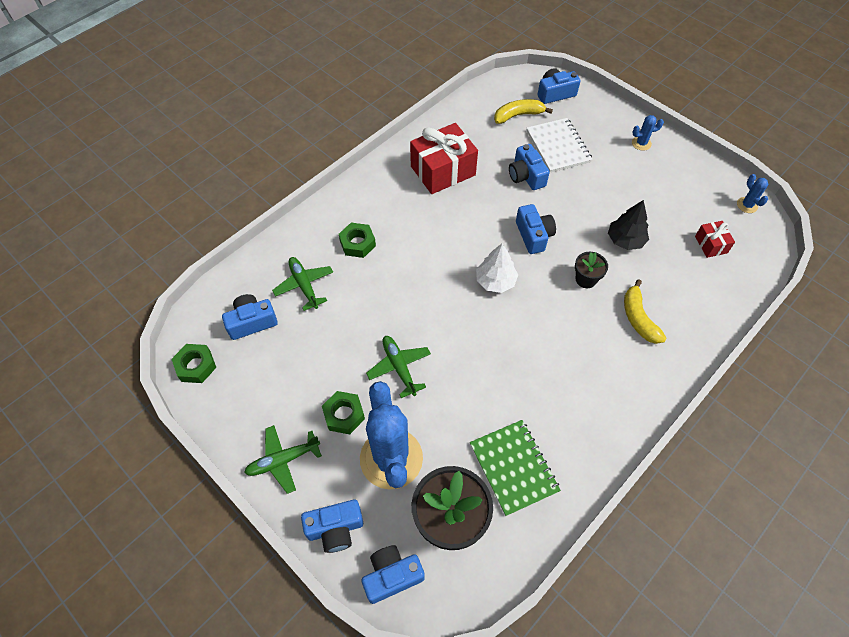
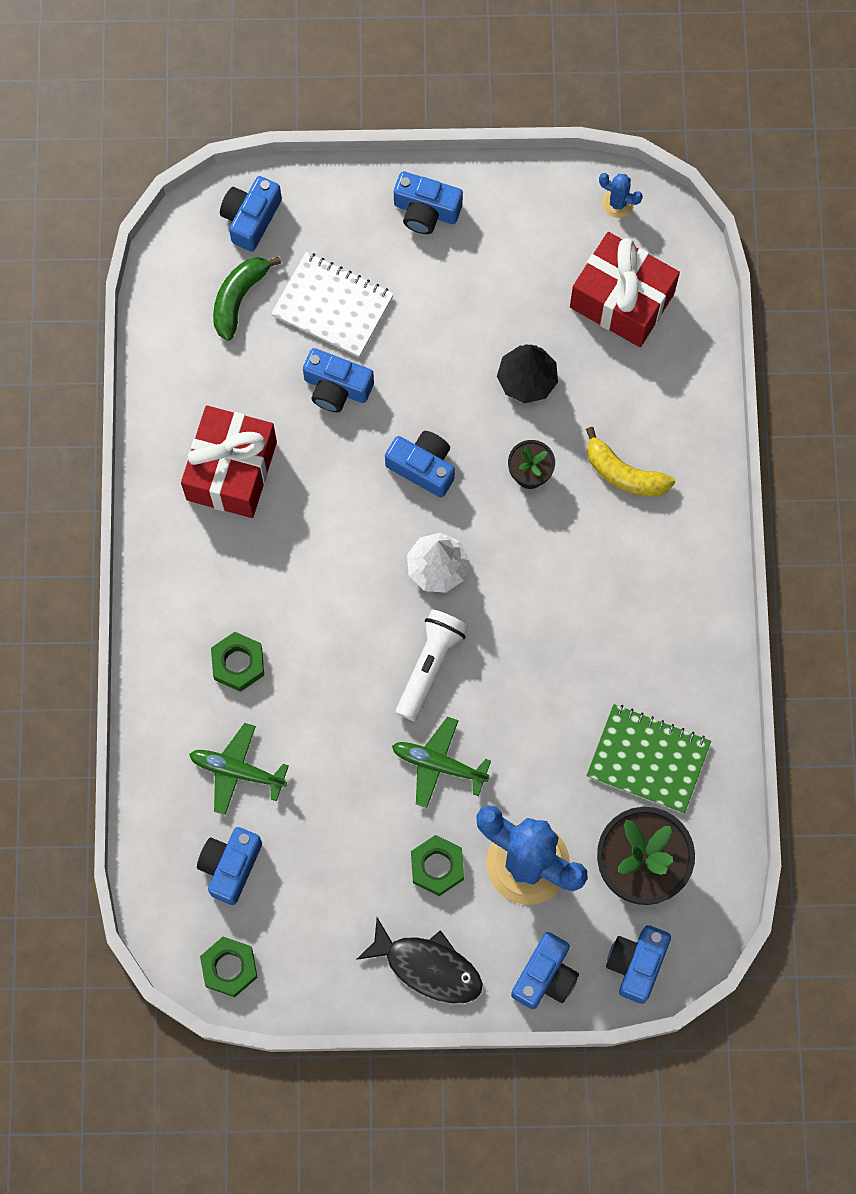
camera: 45 degrees left, 15 degrees up
green plane [244,425,322,494] -> black fish [356,917,483,1004]
yellow banana [494,99,553,124] -> green banana [213,257,281,341]
blue cactus [632,115,664,151] -> blue camera [394,171,463,234]
red gift [695,221,735,258] -> red gift [570,232,680,347], size x2.01
none -> white flashlight [396,609,469,721]

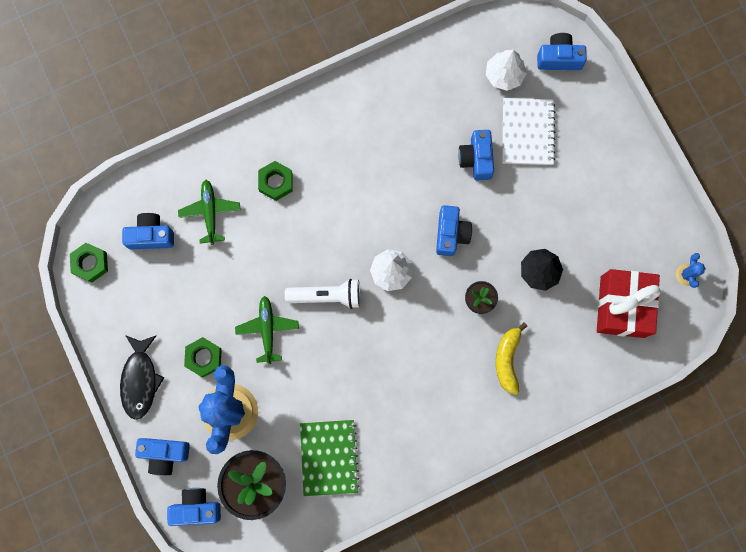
camera: 65 degrees right, 5 degrees up
red gift [181,405,277,518] -> none
green banana [213,257,281,341] -> white tree [486,50,527,91]
blue camera [394,171,463,234] -> none

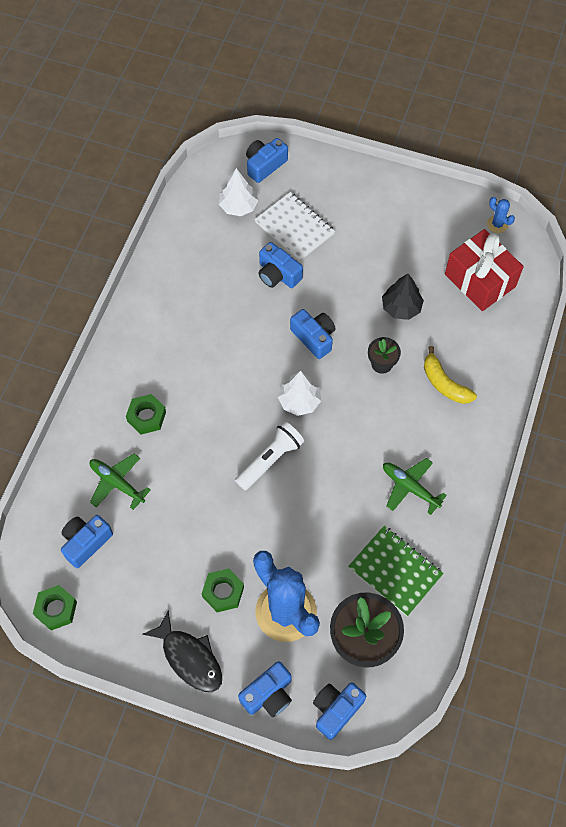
camera: 45 degrees left, 15 degrees down
green plane [235,296,299,364] -> green plane moved to [383,458,447,515]

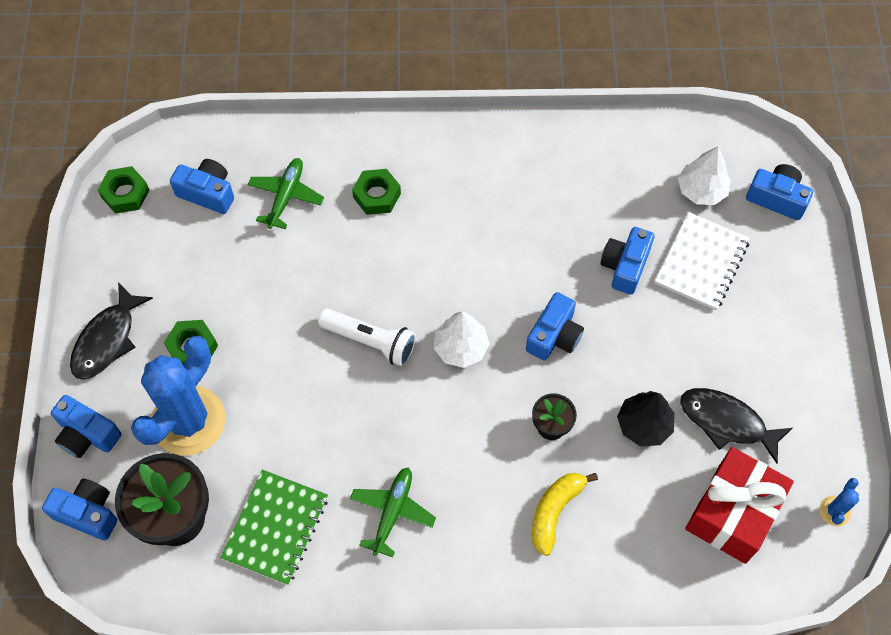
camera: 70 degrees right, 0 degrees up
none -> black fish [680,388,792,464]

